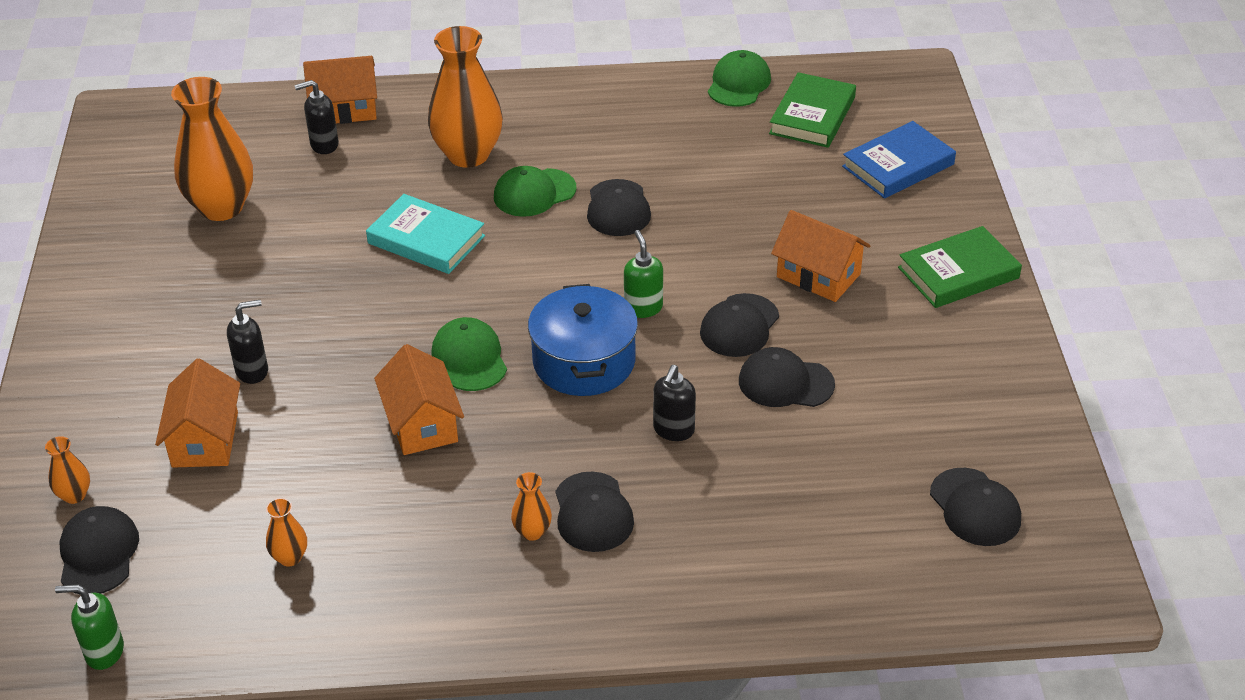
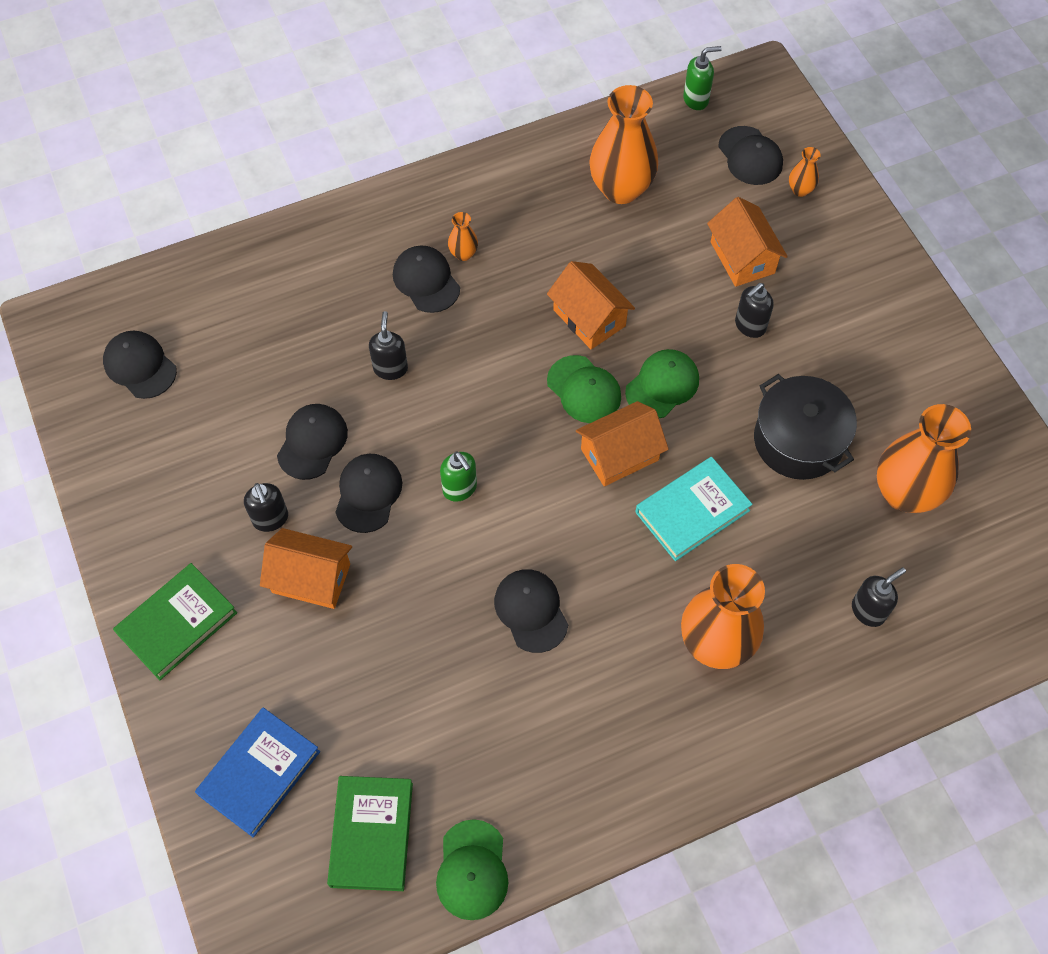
camera: 160 degrees right, 20 degrees up
orange vase [266,498,307,566] -> orange vase [589,85,658,204], size x2.29
orange house [303,56,377,124] -> orange house moved to [576,401,669,486]
turquoise book [366,194,485,274] -> turquoise book turned 45 degrees counterclockwise [635,457,752,561]
green cap [494,166,577,217] -> green cap moved to [625,349,699,418]
blue pot [528,284,638,396] -> none
black cap [739,347,835,407] -> black cap turned 60 degrees counterclockwise [277,404,348,480]
none -> black soap dispenser [244,483,288,532]
none -> black pot [754,374,857,480]

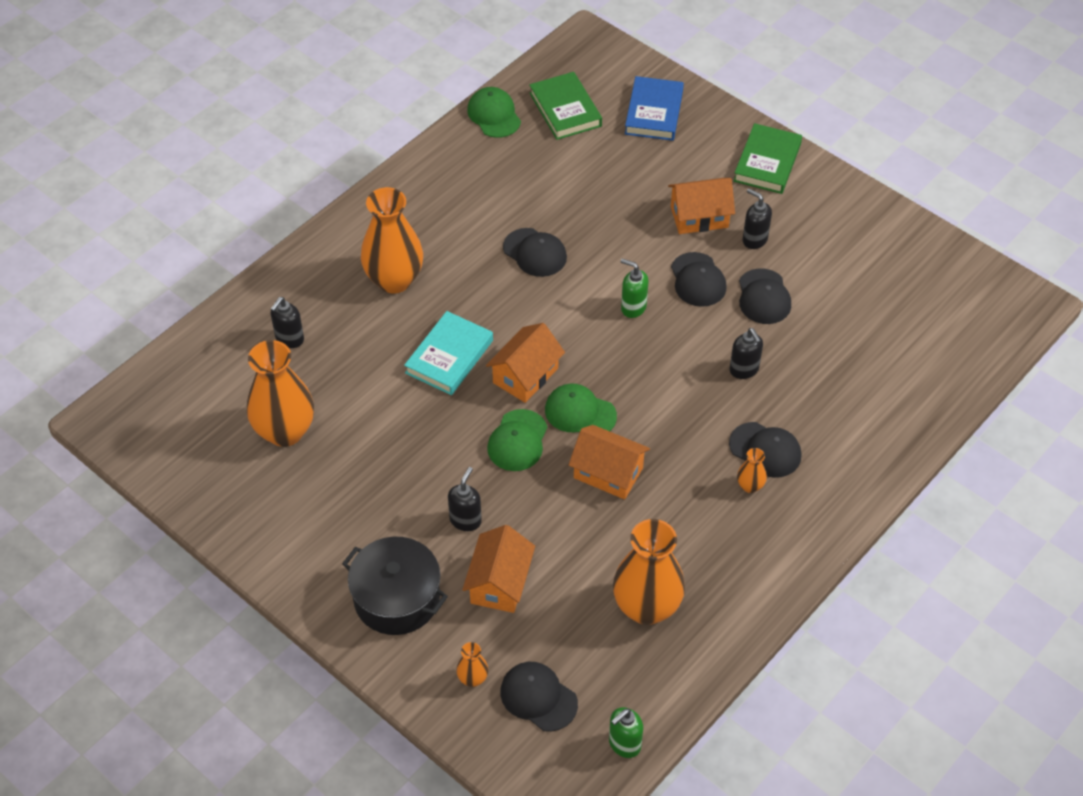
camera: 155 degrees right, 10 degrees down
black cap [103,331,177,399] -> none
orange house [707,197,788,287] -> orange house turned 60 degrees clockwise [462,525,535,613]
black pot [754,374,857,480] -> black pot moved to [342,537,448,635]

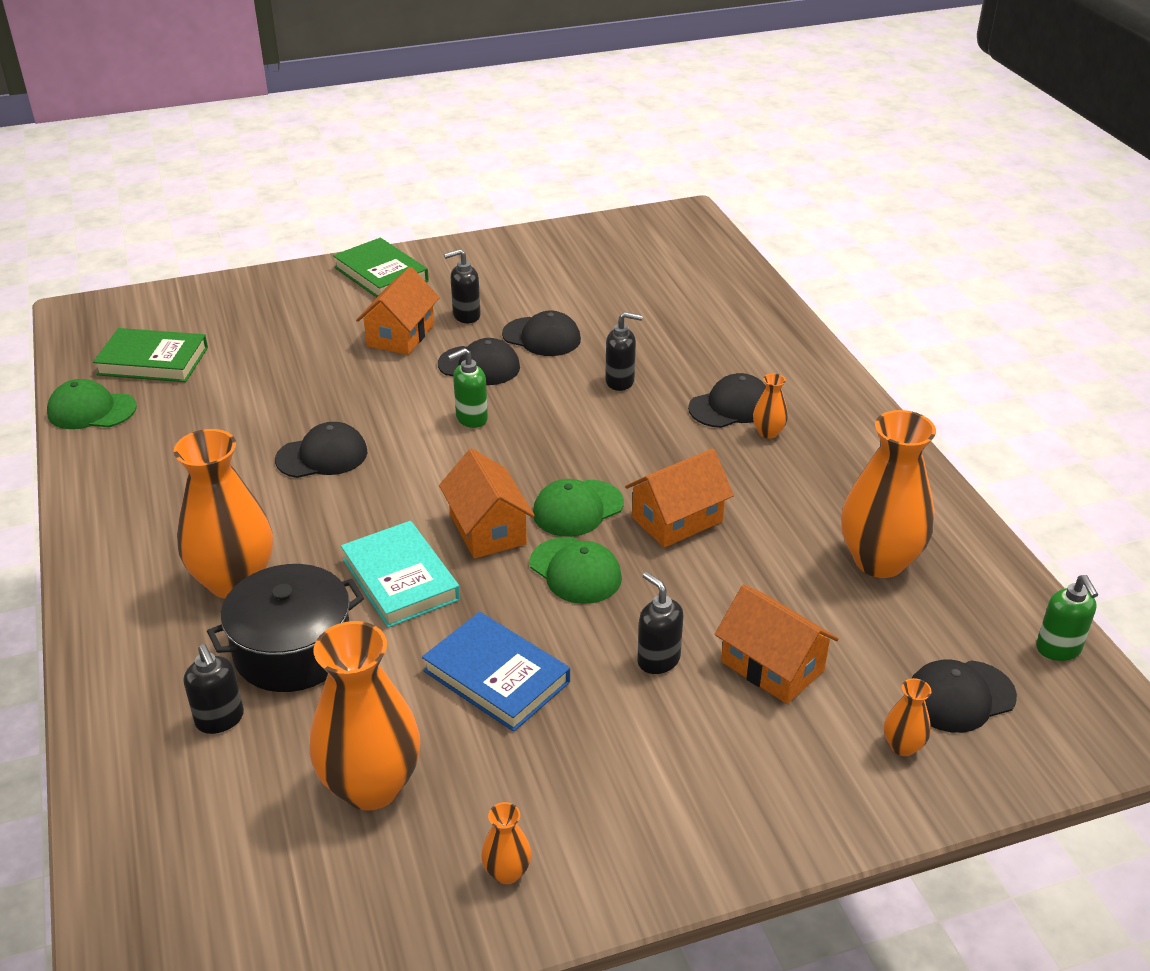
camera: 60 degrees left, 15 degrees down
black pot [342,537,448,635] -> black pot moved to [207,564,364,692]
blue book [625,76,684,141] -> blue book moved to [422,612,570,732]
none -> orange vase [481,802,532,884]

